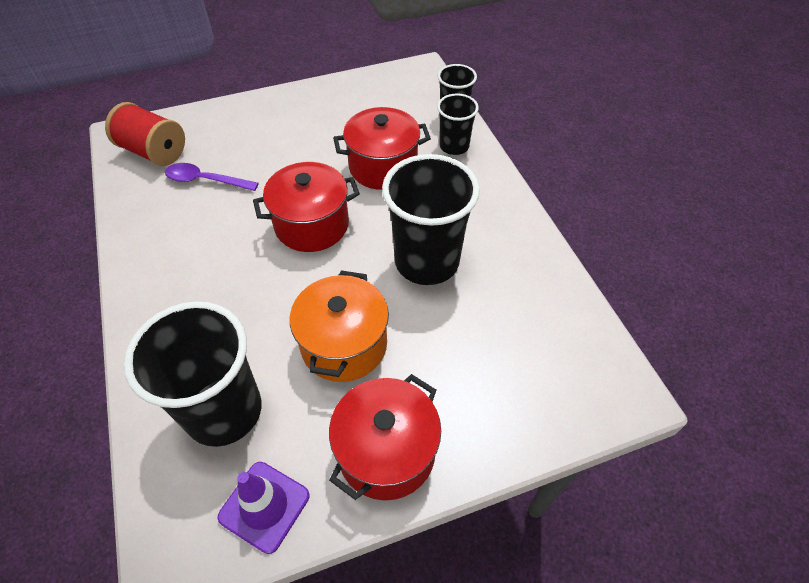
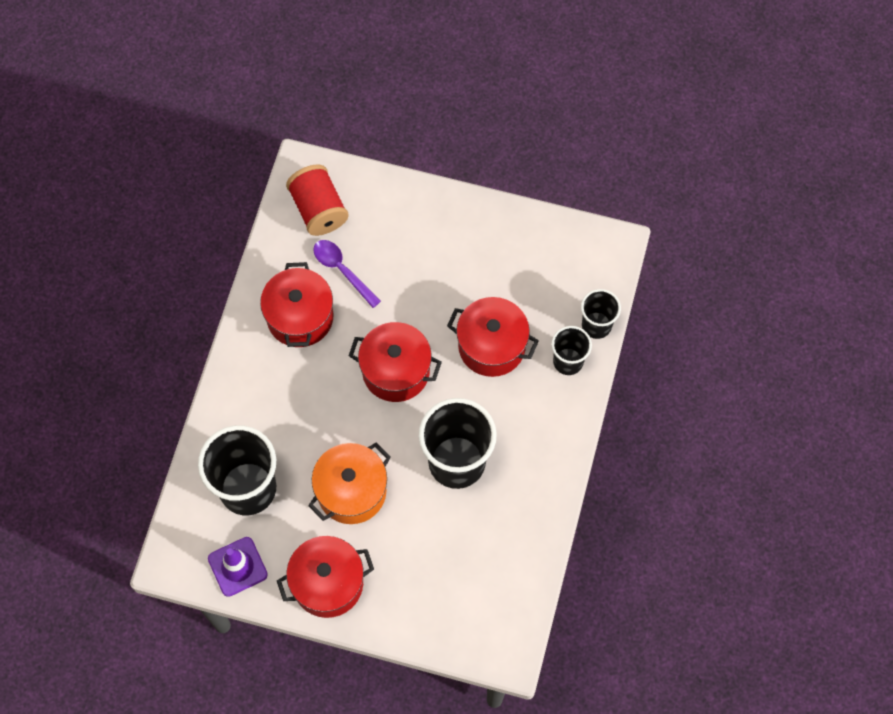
camera: 35 degrees right, 15 degrees up
none -> red pot [260,262,334,347]

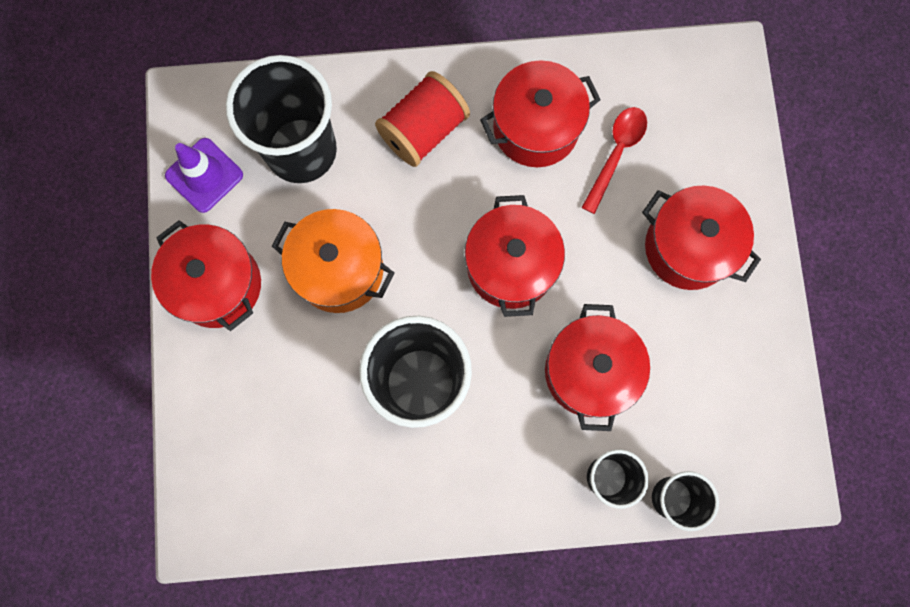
camera: 70 degrees right, 10 degrees up
red spool [286,164,349,236] -> red spool moved to [375,71,470,167]
purple spoon [313,240,381,308] -> red spoon [581,107,647,214]
none -> red pot [642,185,761,290]

